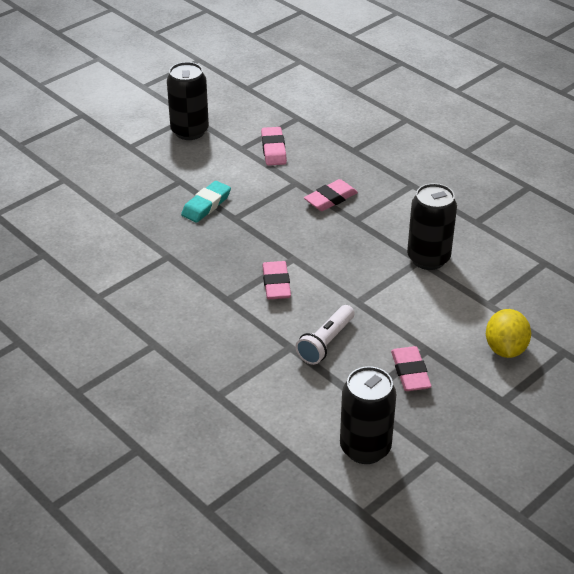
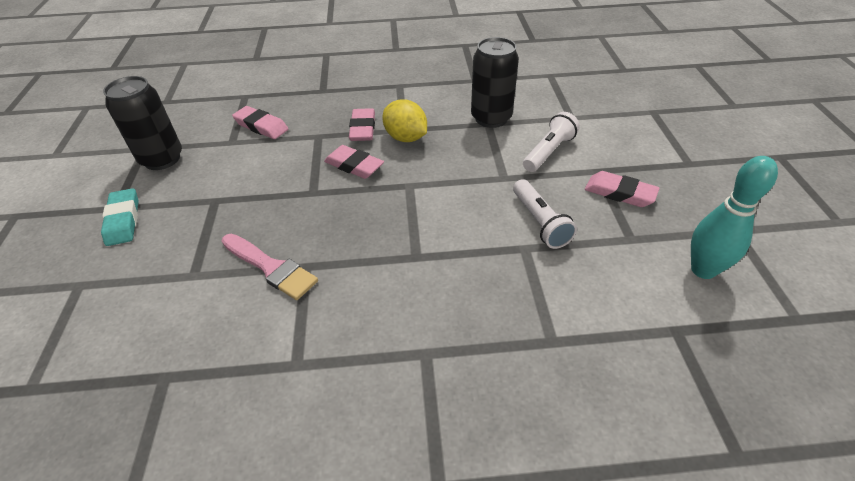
camera: 50 degrees left, 5 degrees up
turquoise eraser [181,181,231,223] -> turquoise eraser moved to [101,188,139,246]
pink eraser [262,261,291,299] -> pink eraser moved to [324,145,384,179]
black can [340,366,396,464] -> turquoise bowling pin [691,156,778,279]
yellow lemon [486,309,531,358] -> yellow lemon moved to [382,100,427,142]
none -> pink brush [222,234,318,300]
none -> white flashlight [523,112,580,172]

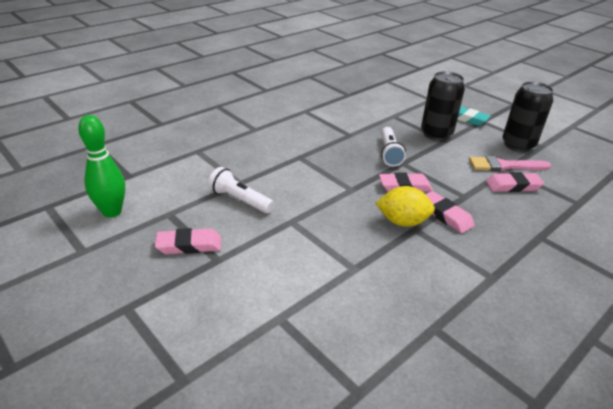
camera: 140 degrees right, 10 degrees down
pink brush [222,234,318,300] -> pink brush moved to [469,156,551,171]
black can [471,37,519,128] -> black can moved to [421,71,465,141]
white flashlight [523,112,580,172] -> white flashlight moved to [381,127,406,166]
turquoise bowling pin [691,156,778,279] -> green bowling pin [78,115,125,218]

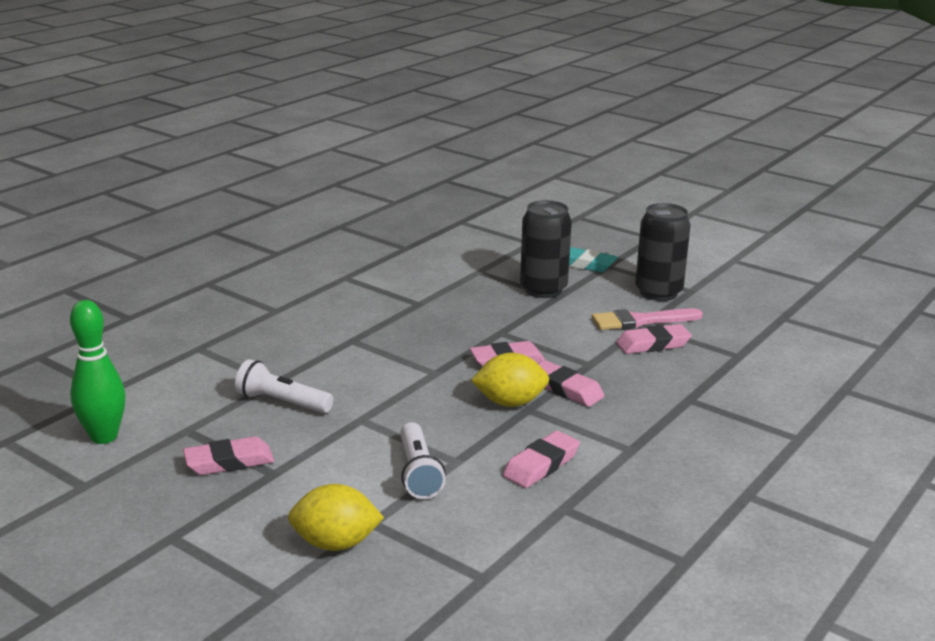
camera: 10 degrees left, 10 degrees down
white flashlight [381,127,406,166] -> white flashlight moved to [400,422,446,499]
none -> yellow lemon [288,484,384,551]
none -> pink eraser [503,431,580,488]

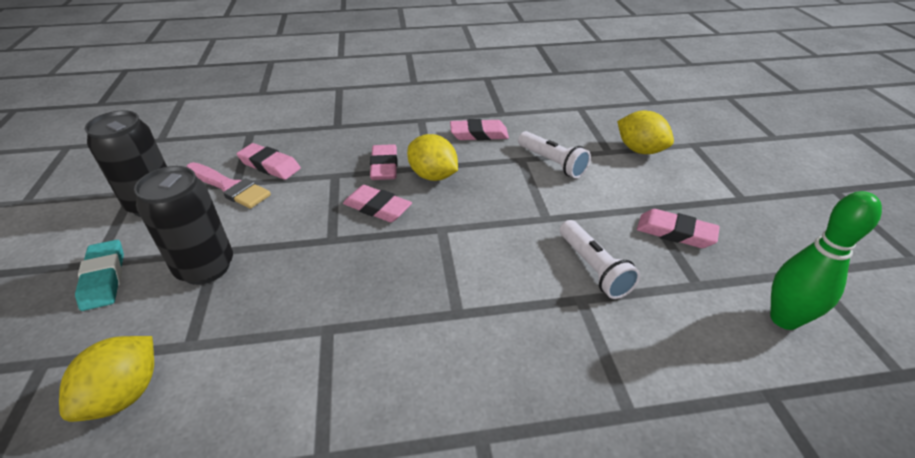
camera: 135 degrees left, 15 degrees up
white flashlight [400,422,446,499] -> white flashlight turned 105 degrees clockwise [518,131,591,178]
none -> yellow lemon [59,336,154,422]

